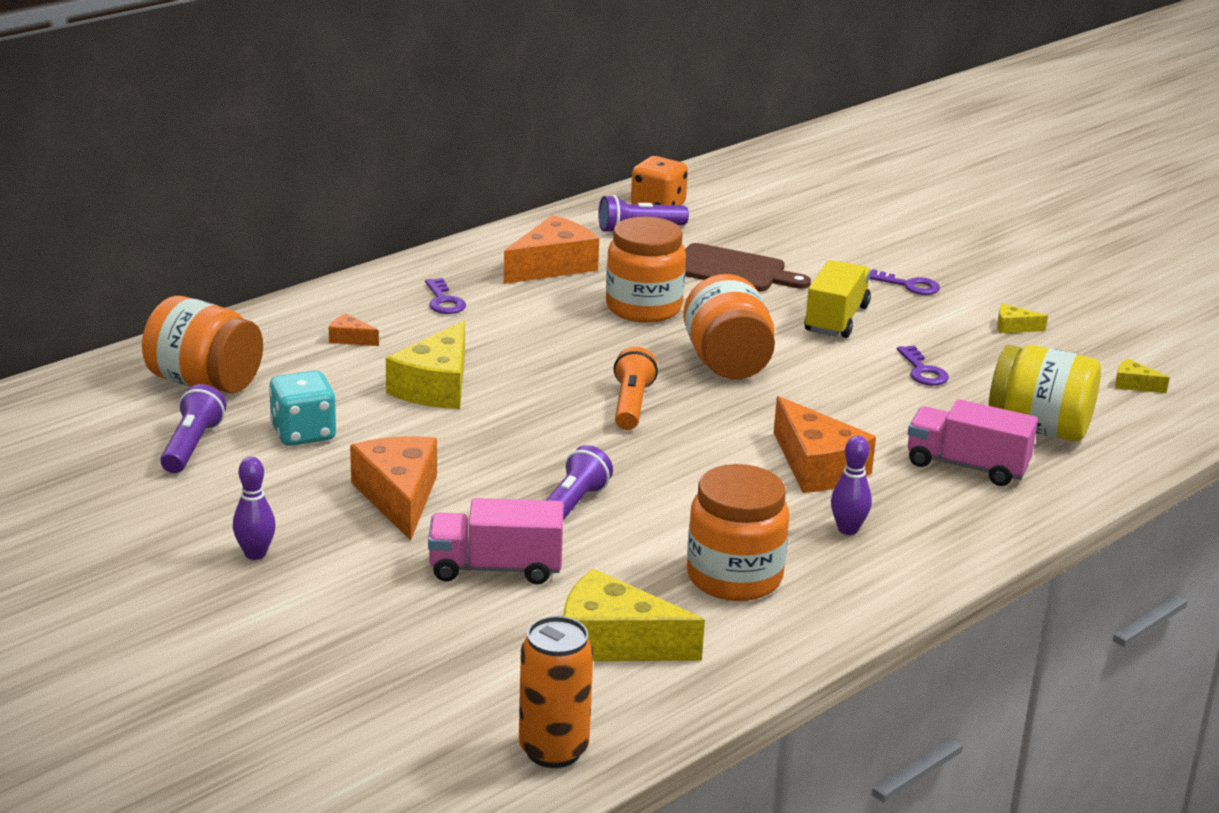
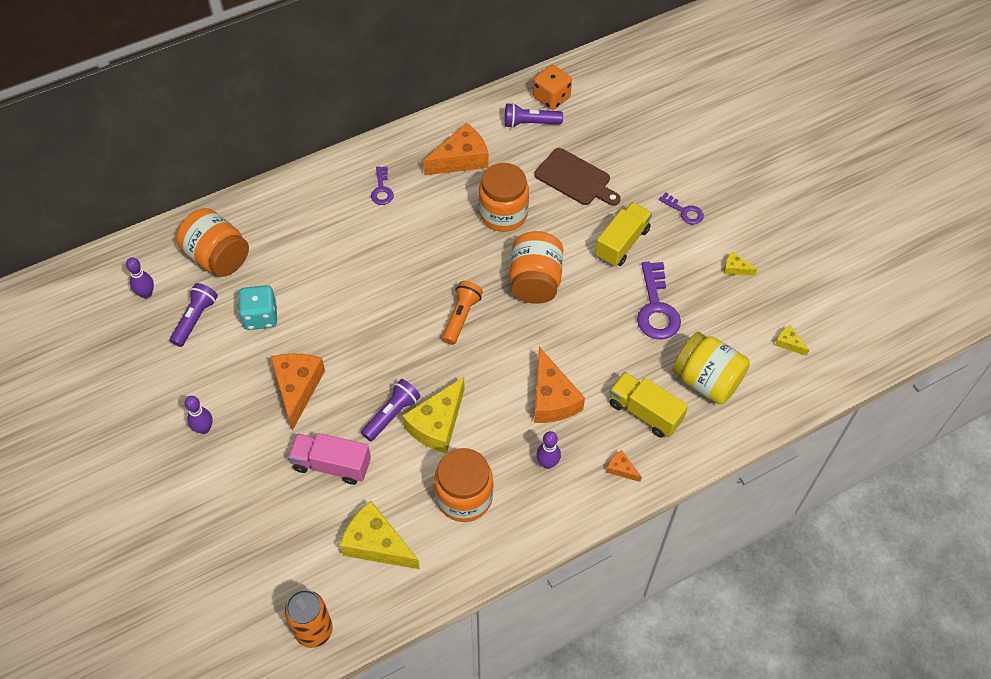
camera: 15 degrees right, 30 degrees up
orange cheese [329,313,379,346] -> orange cheese moved to [606,450,642,482]
yellow cheese [386,321,465,409] -> yellow cheese moved to [402,377,465,454]
purple key [897,345,949,386] -> purple key [637,262,681,339], size x1.78
pink truck [908,399,1038,486] -> yellow truck [609,372,688,438]
none -> purple bowling pin [126,258,154,298]

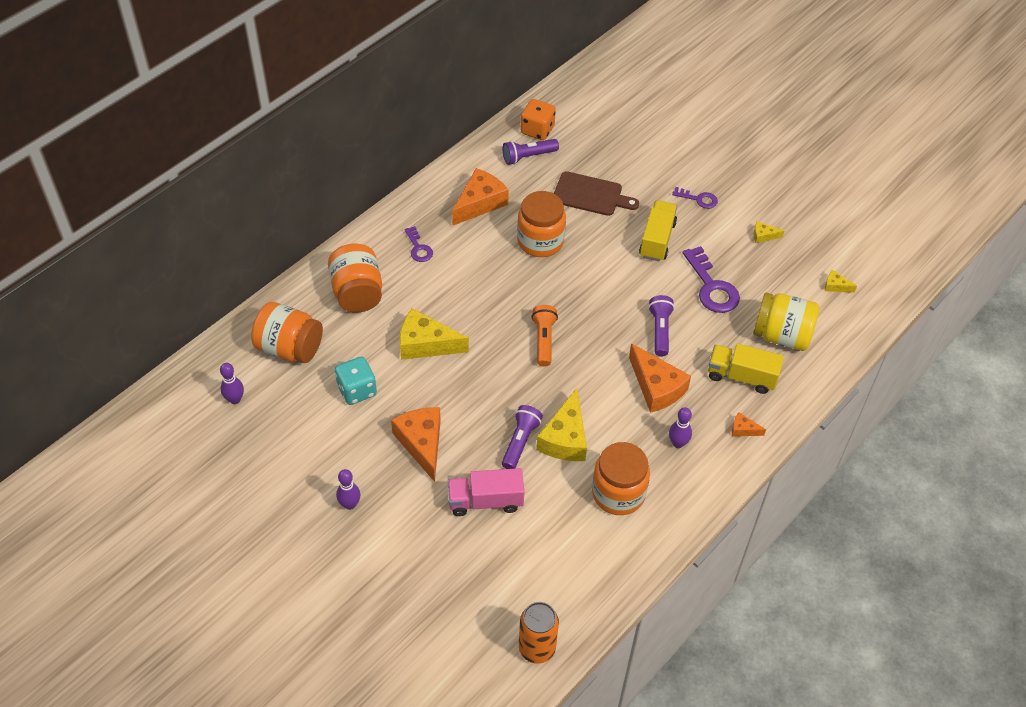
camera: 20 degrees left, 5 degrees down
purple flashlight [170,283,218,347] -> purple flashlight moved to [648,295,675,357]
yellow cheese [339,501,420,569] -> yellow cheese moved to [400,308,469,360]
orange jar [509,231,563,304] -> orange jar moved to [328,244,382,313]

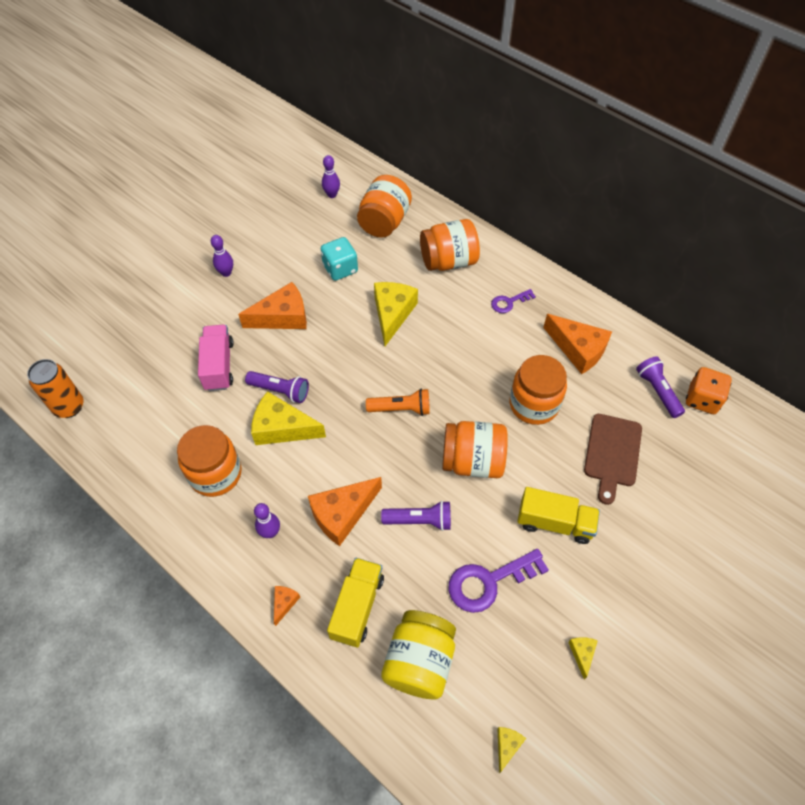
camera: 90 degrees right, 5 degrees up
purple key [672,187,718,209] -> none
none -> orange jar [442,421,508,478]

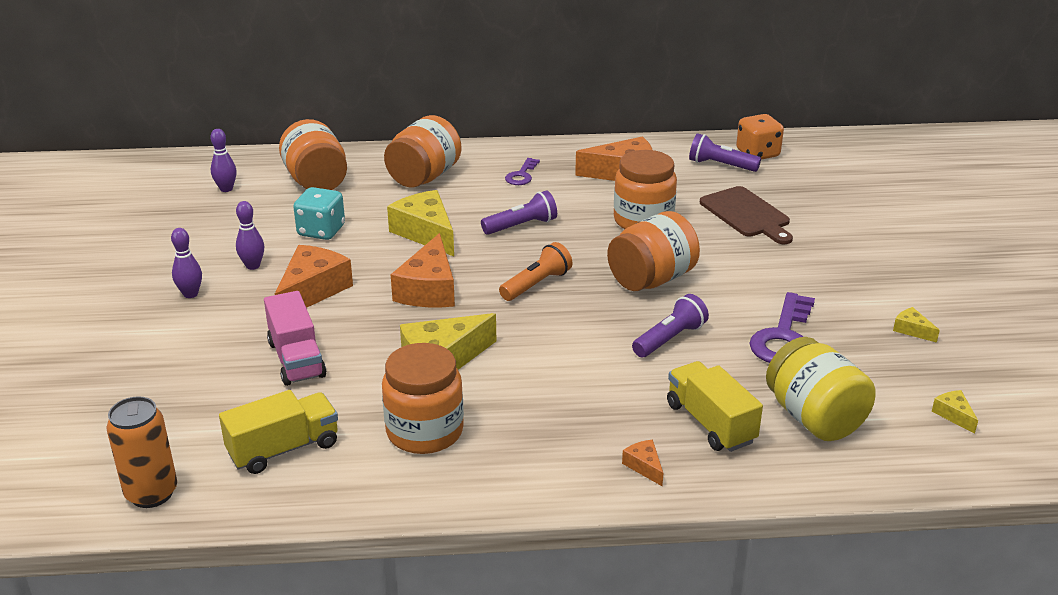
camera: 45 degrees left, 25 degrees down
pink truck [198,325,234,391] -> pink truck turned 150 degrees counterclockwise [264,291,326,386]
purple flashlight [245,371,309,403] -> purple flashlight moved to [481,190,557,235]
purple bowling pin [254,503,280,538] -> purple bowling pin moved to [236,201,264,270]
orange cheese [308,477,382,546] -> orange cheese moved to [391,233,455,307]
yellow truck [517,487,600,544] -> yellow truck moved to [219,390,338,474]

